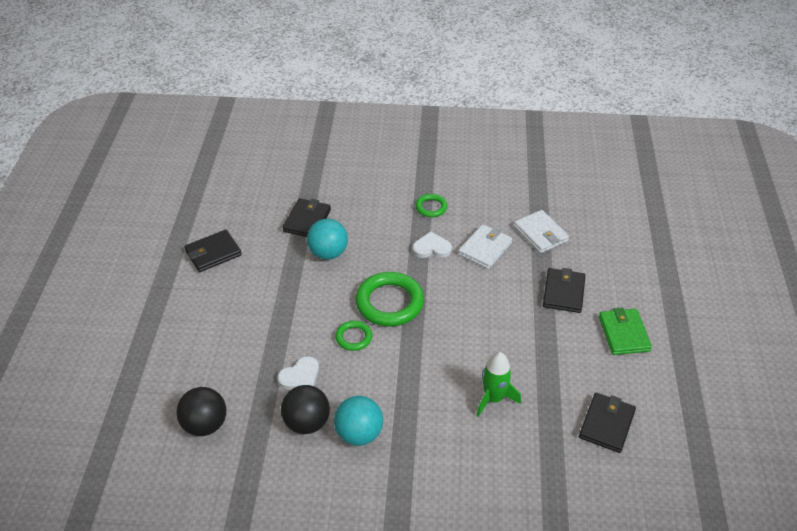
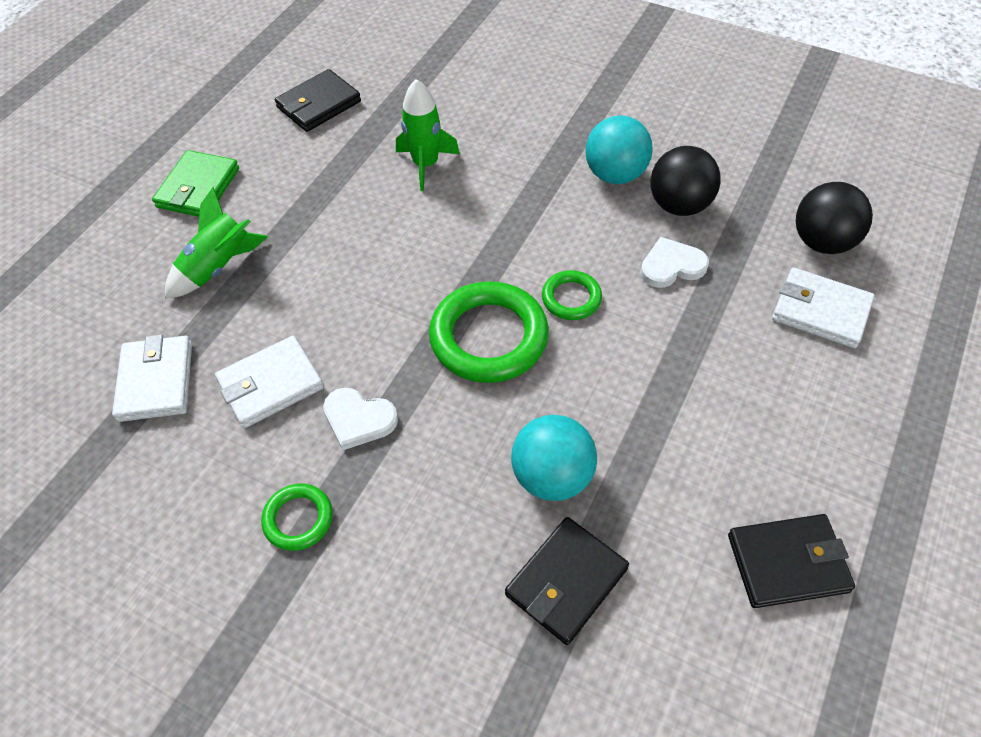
camera: 155 degrees left, 10 degrees up
black wallet [543,268,585,313] -> green rocket [165,187,268,299]
none -> white wallet [772,267,875,348]

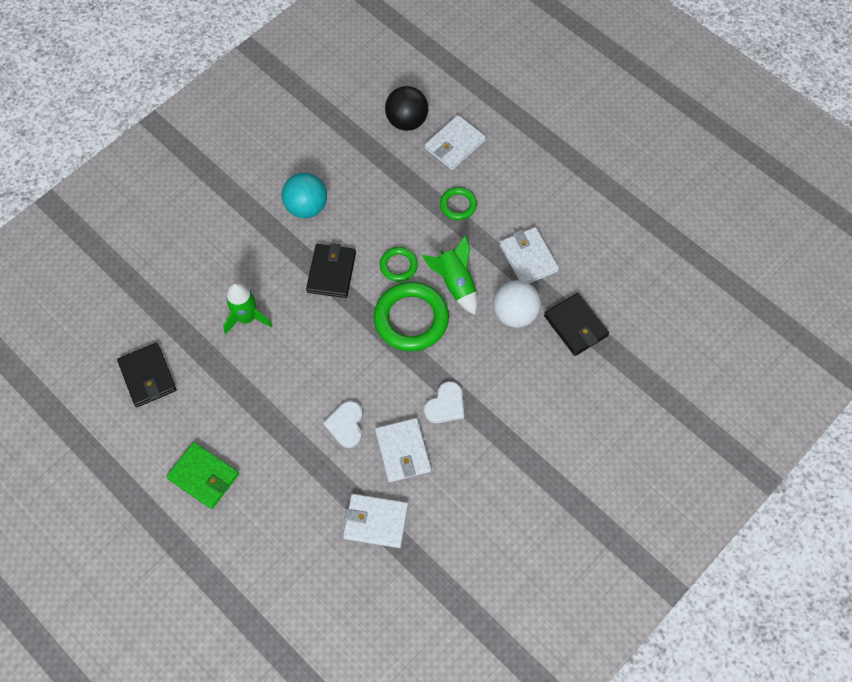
camera: 75 degrees left, 10 degrees up
green rocket [165,187,268,299] -> green rocket moved to [422,235,477,315]
green ring [261,484,333,551] -> green ring moved to [440,187,477,220]
turquoise ball [511,415,597,501] -> white ball [493,280,541,328]
white heart [640,237,709,288] -> white heart moved to [323,401,363,448]
black ball [650,146,721,216] -> none
black wallet [728,514,855,608] -> black wallet moved to [306,243,356,298]
none -> white wallet [500,227,559,284]

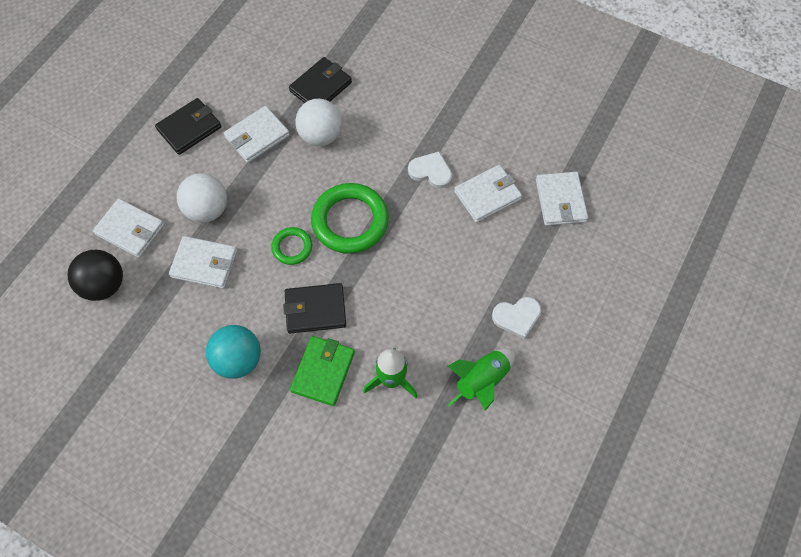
camera: 105 degrees left, 0 degrees up
black wallet [117,343,176,407] -> black wallet moved to [155,98,222,155]
green wallet [166,442,239,509] -> green wallet moved to [290,336,355,406]
white heart [323,401,363,448] -> white heart moved to [492,297,541,339]
green rocket [422,235,477,315] -> green rocket moved to [447,348,515,411]
green ring [440,187,477,220] -> white ball [177,173,227,223]
none -> white wallet [169,236,237,289]

